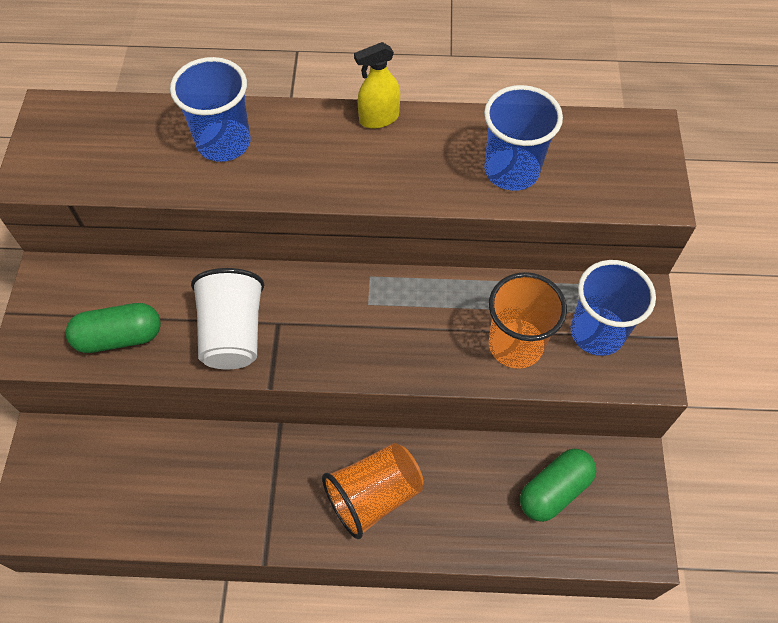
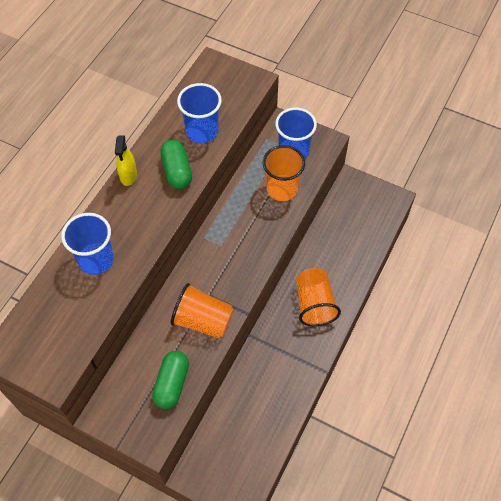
camera: 65 degrees left, 0 degrees up
white cup [191,268,264,369] -> orange cup [171,283,234,338]
green capsule [520,449,596,522] -> green capsule moved to [160,139,192,189]

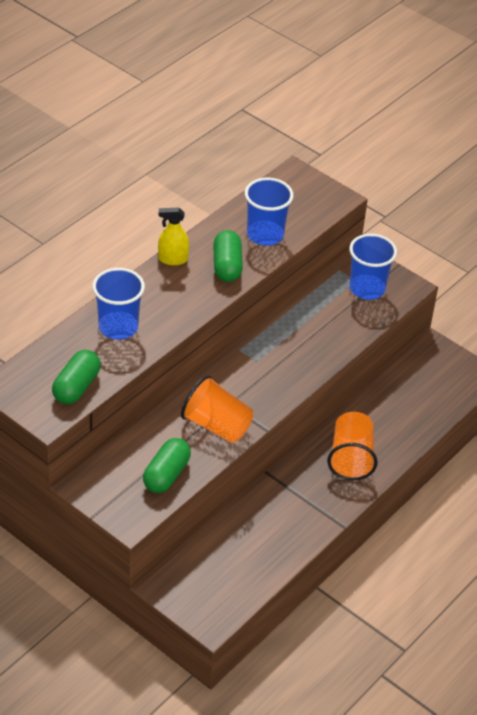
camera: 10 degrees right, 15 degrees down
yellow spray bottle [115,135,137,186] -> yellow spray bottle turned 75 degrees clockwise [158,208,189,265]
orange cup [263,145,305,201] -> none
none -> green capsule [52,350,101,404]

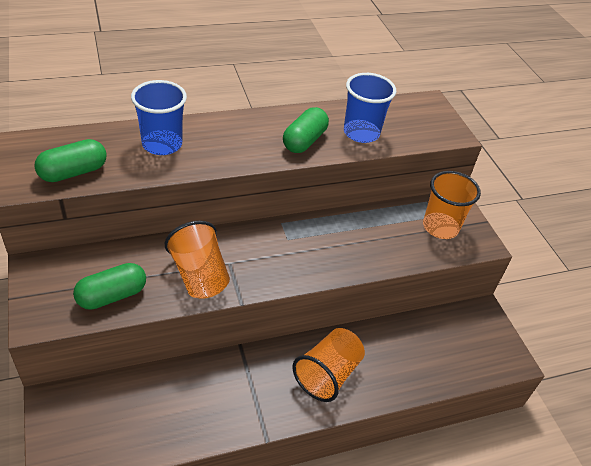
camera: 30 degrees right, 0 degrees up
yellow spray bottle [158,208,189,265] -> none
blue cup [349,234,397,300] -> orange cup [423,171,481,239]

